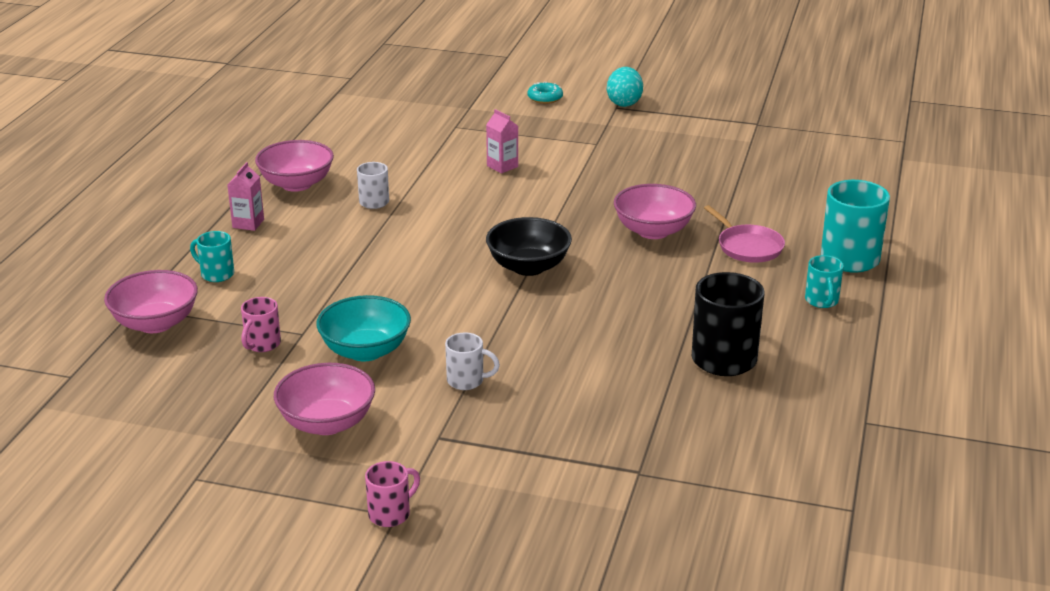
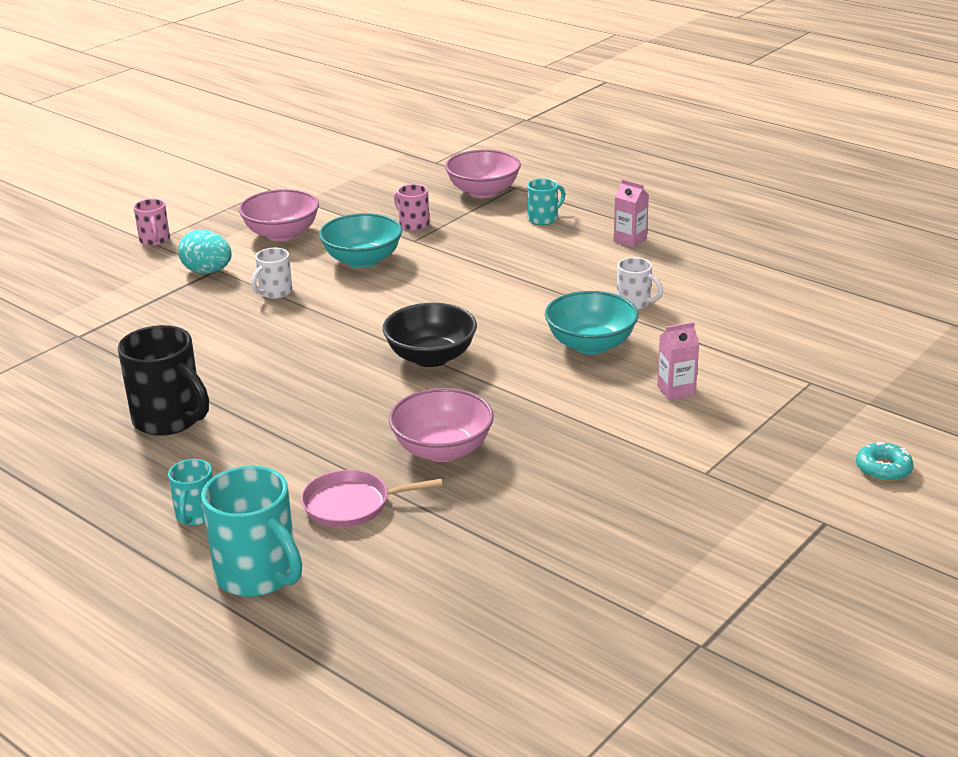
camera: 115 degrees right, 0 degrees up
pink bowl [255,140,334,192] -> none
turquoise egg [607,67,643,107] -> turquoise egg moved to [178,229,232,274]
turquoise mug [805,255,844,308] -> turquoise mug turned 105 degrees counterclockwise [168,459,213,525]
none -> turquoise bowl [545,291,639,354]

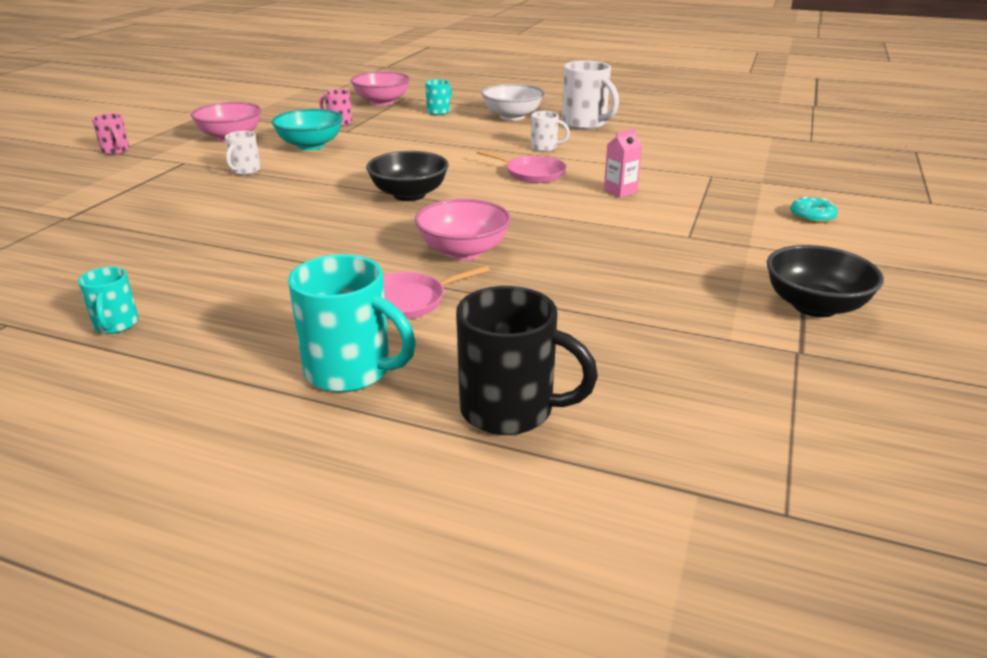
camera: 20 degrees left, 0 degrees up
black mug [118,325,209,436] -> black mug moved to [456,286,598,435]
turquoise mug [168,459,213,525] -> turquoise mug moved to [78,267,139,334]
turquoise egg [178,229,232,274] -> none
turquoise bowl [545,291,639,354] -> pink pan [476,150,566,183]
pink carton [614,179,649,248] -> white bowl [481,84,544,121]
none -> white mug [562,60,619,130]
none -> black bowl [767,245,884,317]

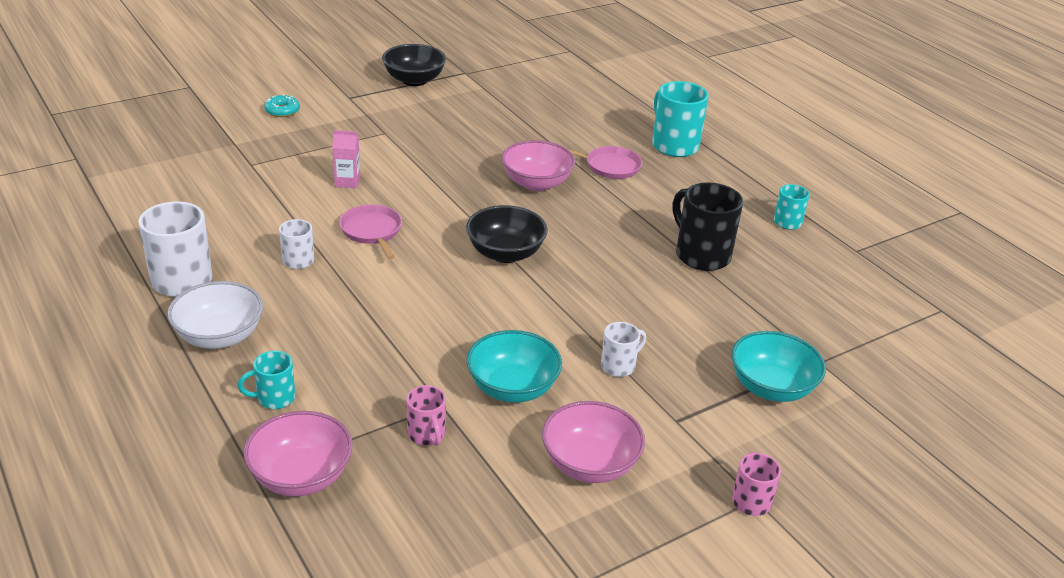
camera: 145 degrees left, 5 degrees up
black mug [456,286,598,435] -> black mug moved to [673,182,743,271]
none -> turquoise bowl [731,331,826,402]

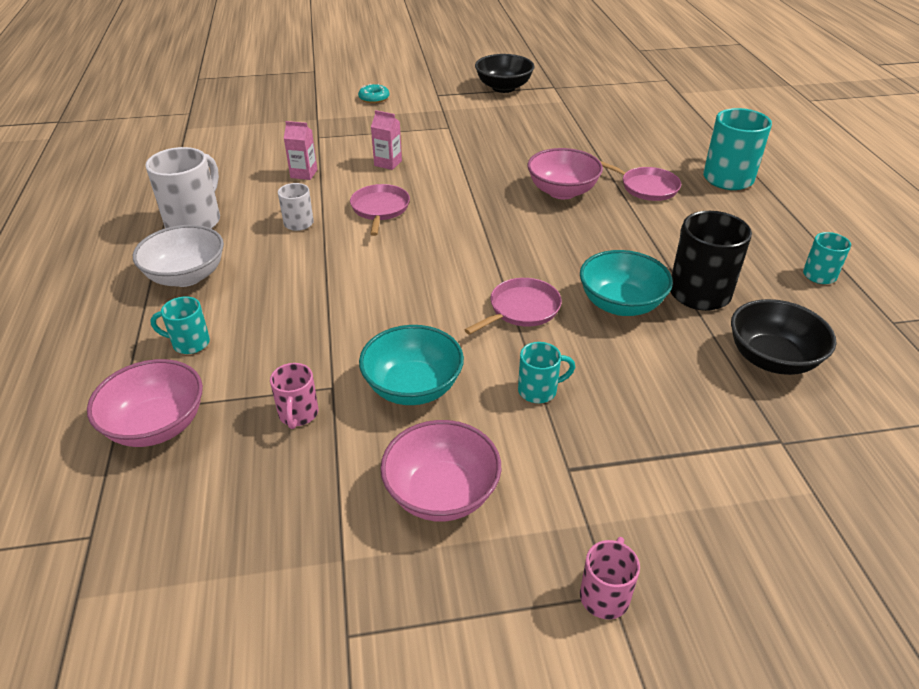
camera: 25 degrees right, 5 degrees up
black bowl [466,205,548,263] -> black bowl moved to [731,299,836,375]
white mug [601,322,646,377] -> turquoise mug [518,342,575,403]
turquoise bowl [731,331,826,402] -> turquoise bowl moved to [580,250,673,316]
none -> pink carton [284,121,317,180]
none -> pink pan [465,278,562,335]

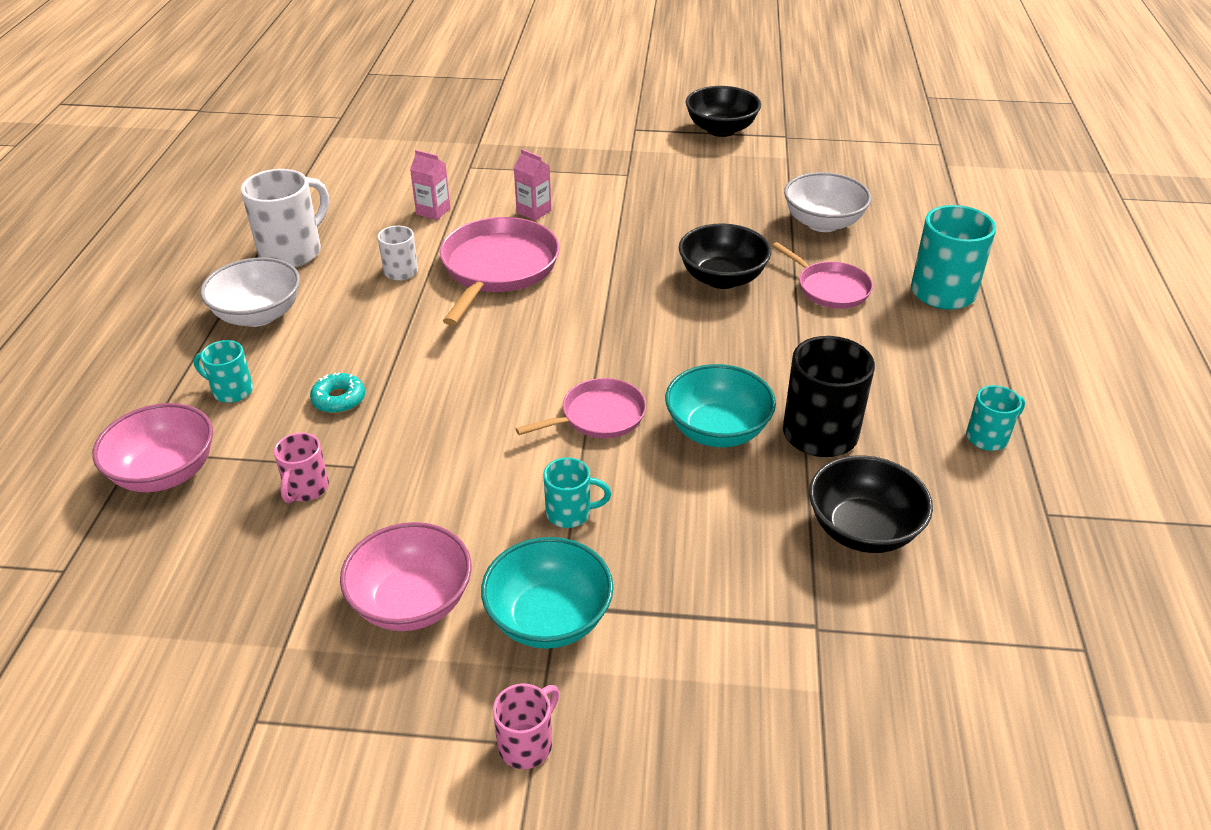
camera: 15 degrees right, 0 degrees up
pink pan [350,184,410,236] -> pink pan [440,217,560,326], size x1.69
turquoise donut [358,84,389,103] -> turquoise donut moved to [310,372,365,413]
turquoise bowl [359,325,464,405] -> turquoise bowl moved to [481,537,614,649]
pink bowl [528,148,603,199] -> black bowl [679,223,771,289]
none -> white bowl [784,172,871,232]

